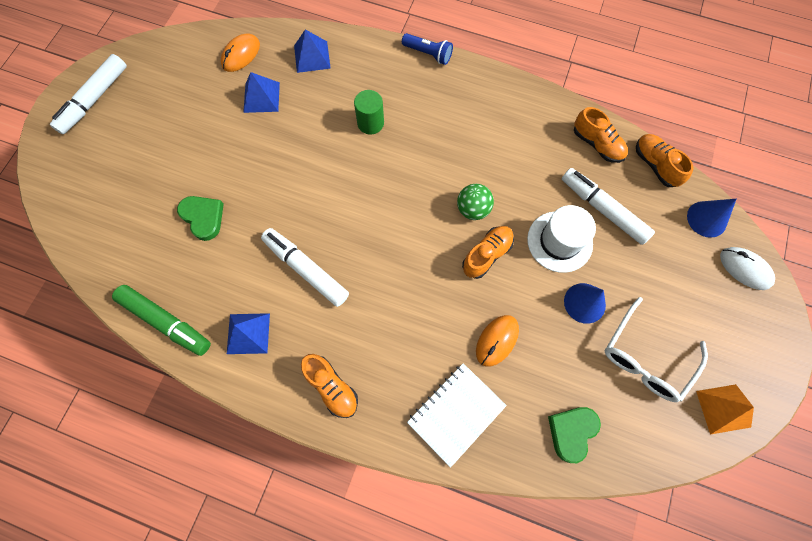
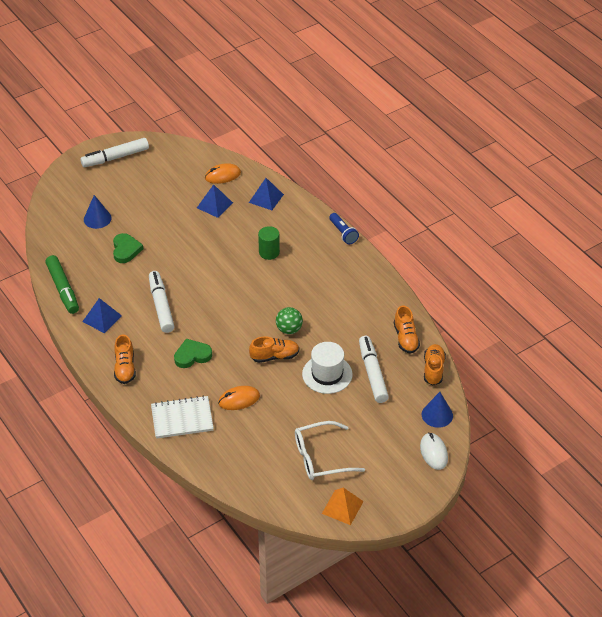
camera: 35 degrees right, 25 degrees down
green heart [548,407,601,463] -> green heart moved to [174,339,212,368]
blue cone [564,283,606,324] -> blue cone moved to [84,195,112,229]

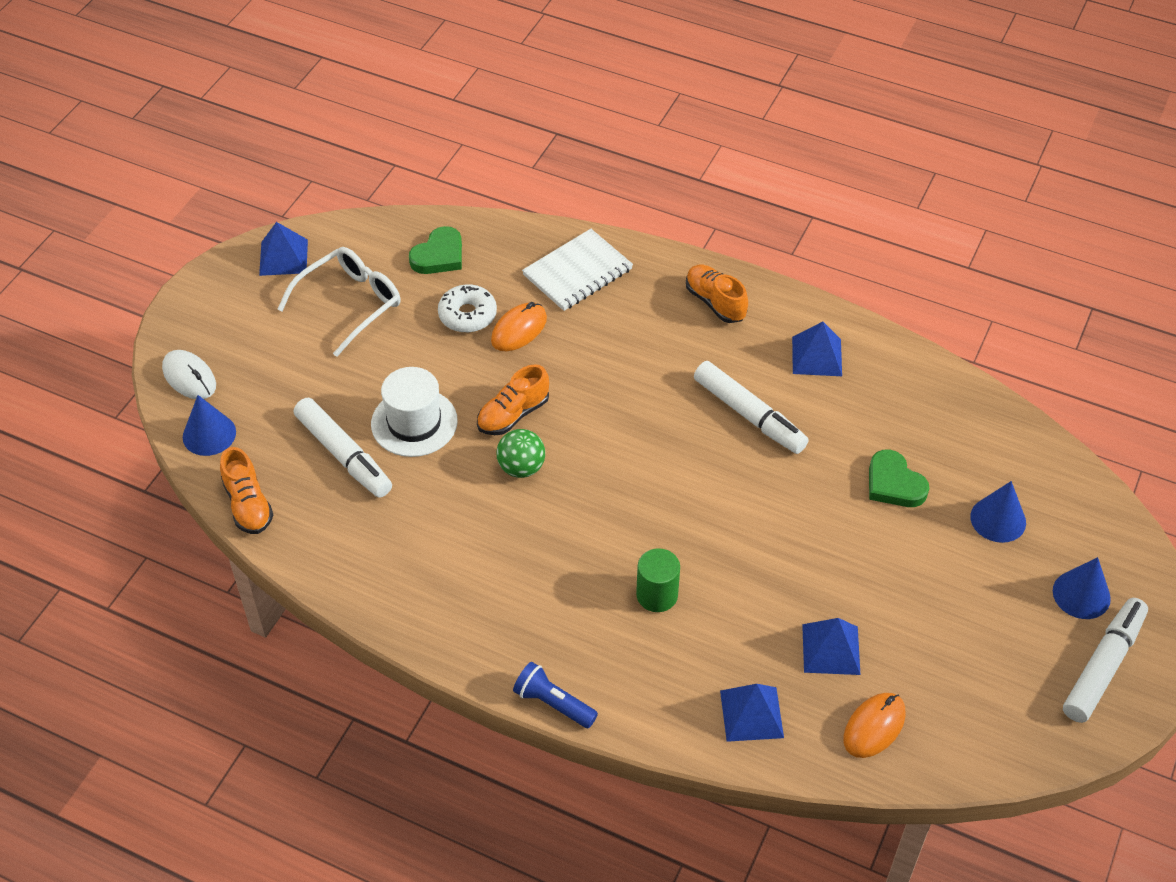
camera: 150 degrees right, 5 degrees up
green marker [45,255,79,314] -> none
green heart [174,339,212,368] -> green heart moved to [409,226,462,274]
orange pyramid [322,487,364,525] -> blue pyramid [259,222,308,276]
orange shoe [394,306,420,354] -> none
none -> white donut [438,284,497,333]
none -> blue cone [1053,557,1111,619]

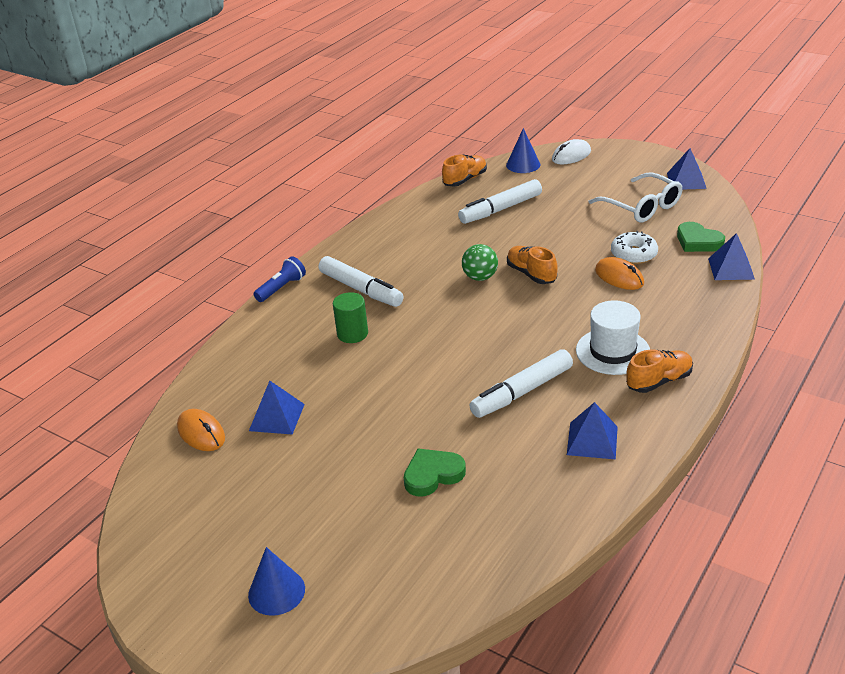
camera: 100 degrees right, 15 degrees down
orange shoe [220,447,273,534] -> orange shoe turned 150 degrees clockwise [442,155,487,187]
white hat [371,367,458,457] -> white hat moved to [576,300,650,375]
white notebook [522,229,633,311] -> none
blue pyramid [720,684,784,742] -> blue pyramid moved to [708,233,755,280]
blue cone [970,481,1026,543] -> none
white marker [1063,598,1148,723] -> white marker moved to [319,256,404,307]

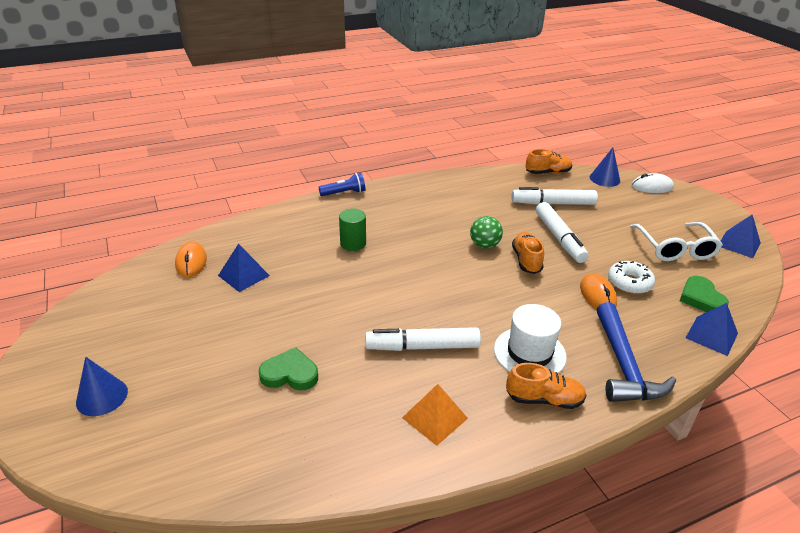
camera: 30 degrees right, 0 degrees up
white marker [319,256,404,307] -> white marker moved to [536,202,589,263]
blue pyramid [567,402,618,460] -> orange pyramid [402,384,468,446]
none -> blue hammer [596,302,676,402]

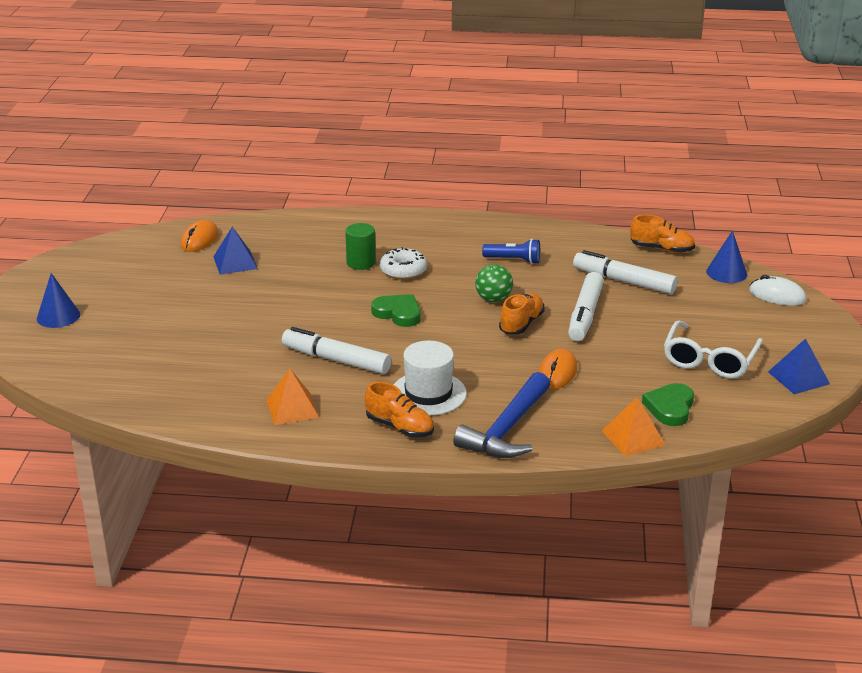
camera: 30 degrees right, 5 degrees down
green heart [259,347,318,390] -> green heart moved to [371,294,421,327]
blue flashlight [318,173,365,196] -> blue flashlight moved to [482,239,540,264]
white donut [608,261,655,294] -> white donut moved to [380,247,427,280]
blue pyramid [686,303,738,356] -> orange pyramid [602,397,665,456]

